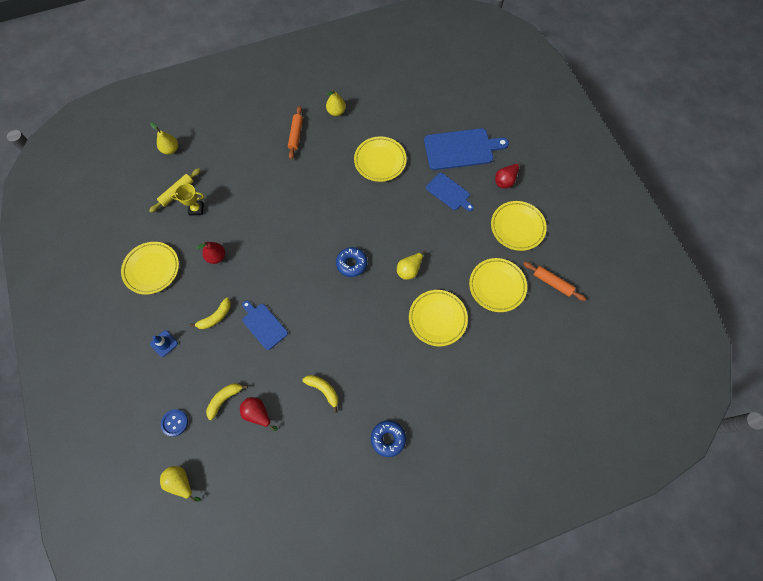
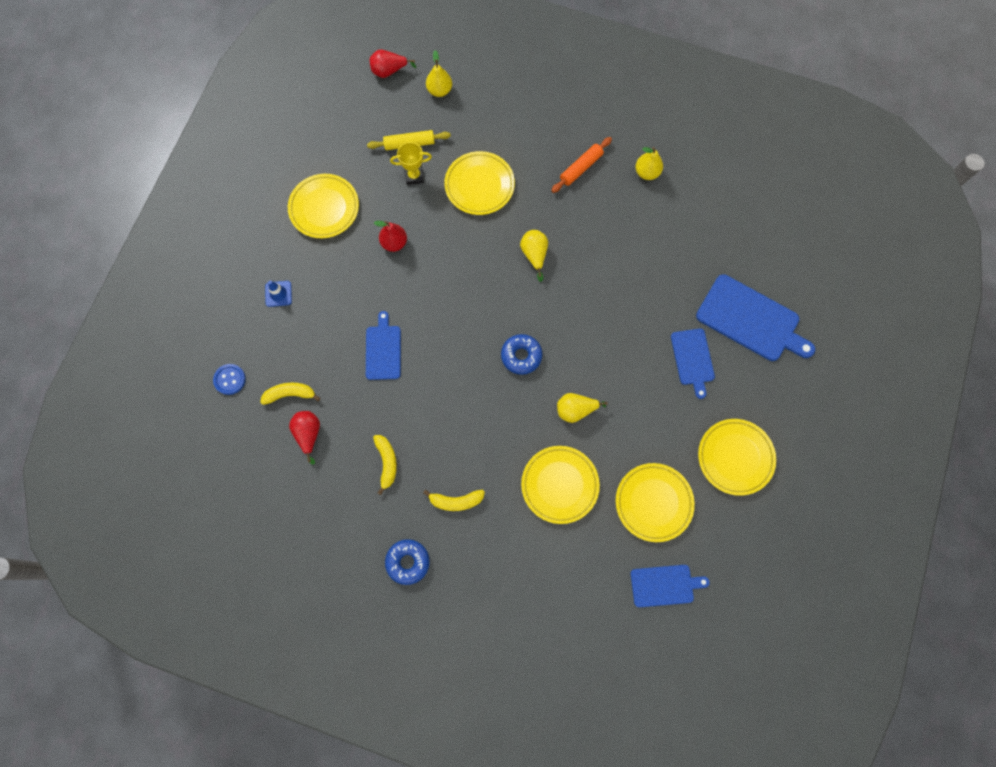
camera: 40 degrees right, 5 degrees up
yellow pear [160,466,201,502] -> yellow pear moved to [520,230,548,282]
yellow trophy [171,184,204,216] -> yellow trophy turned 45 degrees counterclockwise [390,142,432,185]
yellow banana [190,298,231,329] -> yellow banana moved to [423,490,485,511]
yellow plate [354,136,407,182] -> yellow plate moved to [444,151,515,215]
red pear [495,162,521,188] -> red pear moved to [370,49,416,78]
orange rolling pin [523,262,586,301] -> none
none -> blue cutting board [631,565,709,607]

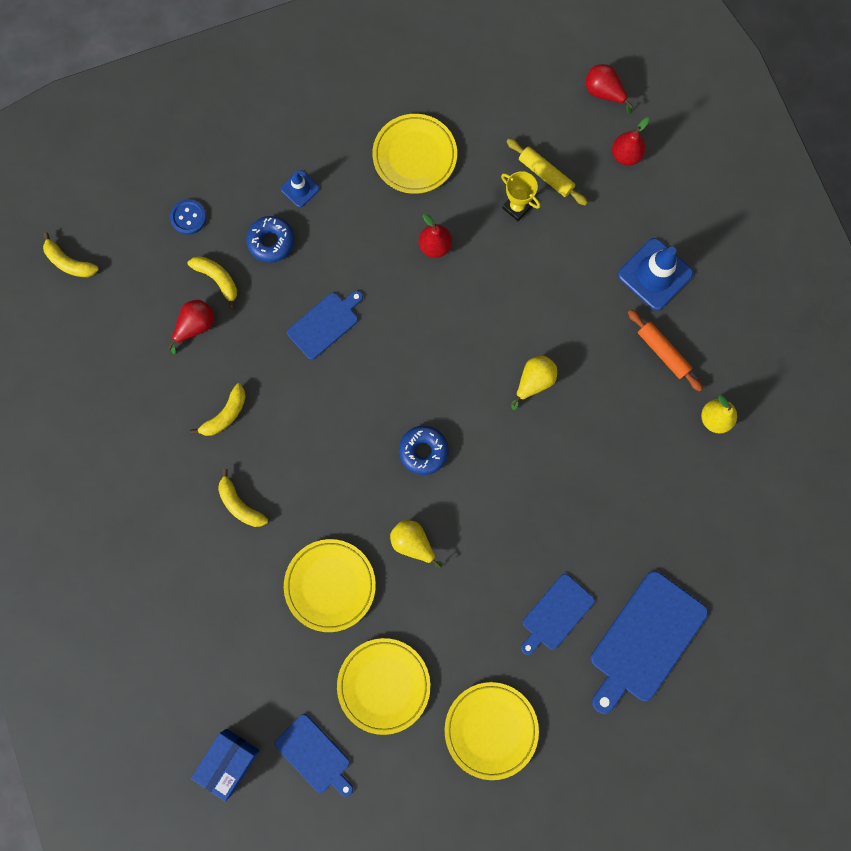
camera: 50 degrees right, 5 degrees up
blue donut [385,539,430,585] -> blue donut moved to [246,216,294,263]
yellow pear [426,50,452,97] -> red pear [612,118,649,166]
yellow plate [444,151,515,215] -> none
orange rolling pin [551,137,612,193] -> orange rolling pin turned 45 degrees clockwise [628,310,703,392]
blue cutting board [696,274,815,361] -> blue cutting board turned 45 degrees clockwise [591,571,708,714]
none -> yellow banana [43,232,99,277]
none -> blue box [191,729,260,801]
none -> blue traffic cone [618,238,693,310]

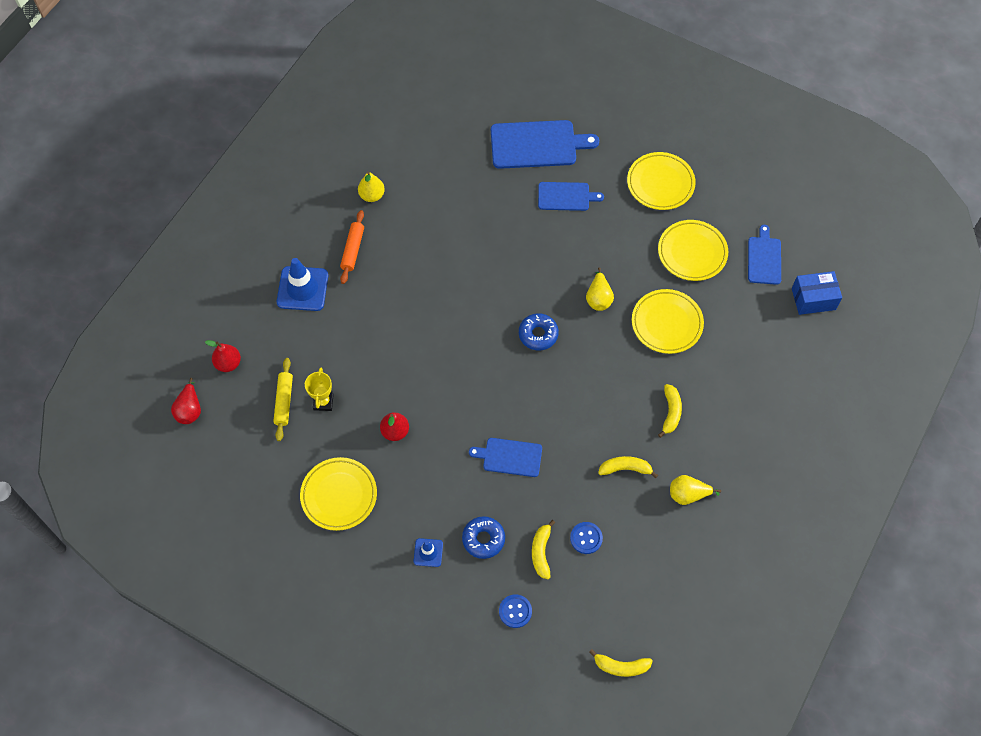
camera: 130 degrees left, 15 degrees down
yellow banana [43,232,99,277] -> yellow banana turned 105 degrees clockwise [589,649,653,677]
red pear [168,300,214,354] -> blue button [570,522,603,554]
yellow pear [511,356,557,410] -> yellow pear moved to [670,475,721,505]

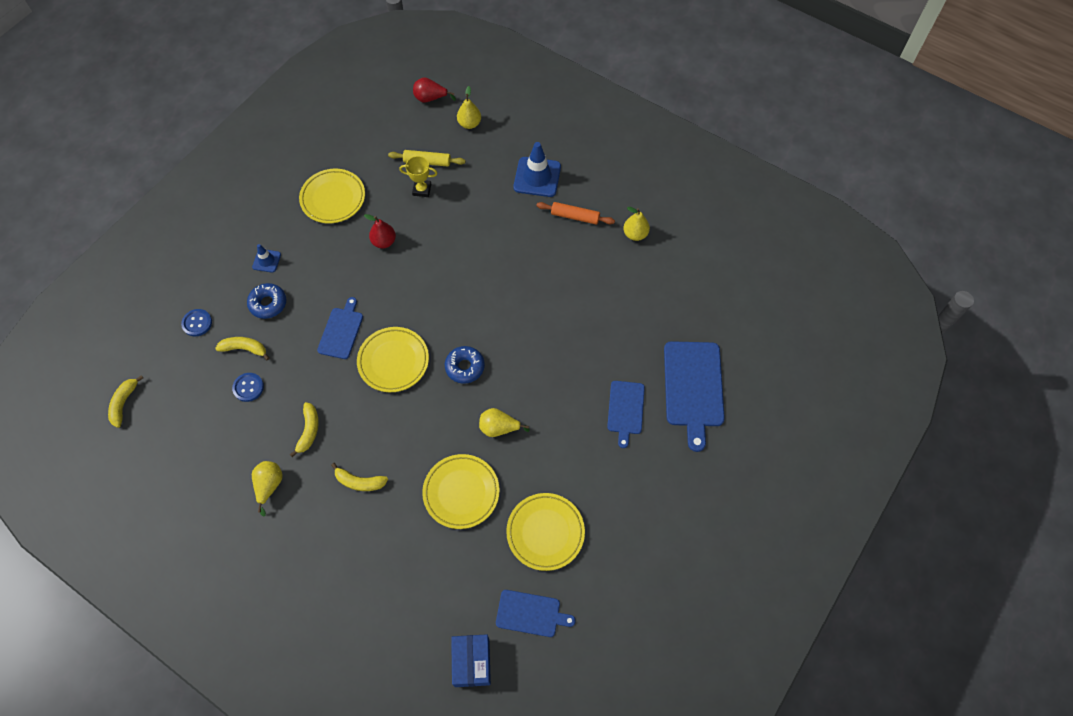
camera: 95 degrees right, 0 degrees up
red pear [205,340,241,372] -> yellow pear [457,86,481,129]
yellow plate [627,152,696,210] -> yellow plate moved to [357,327,429,392]

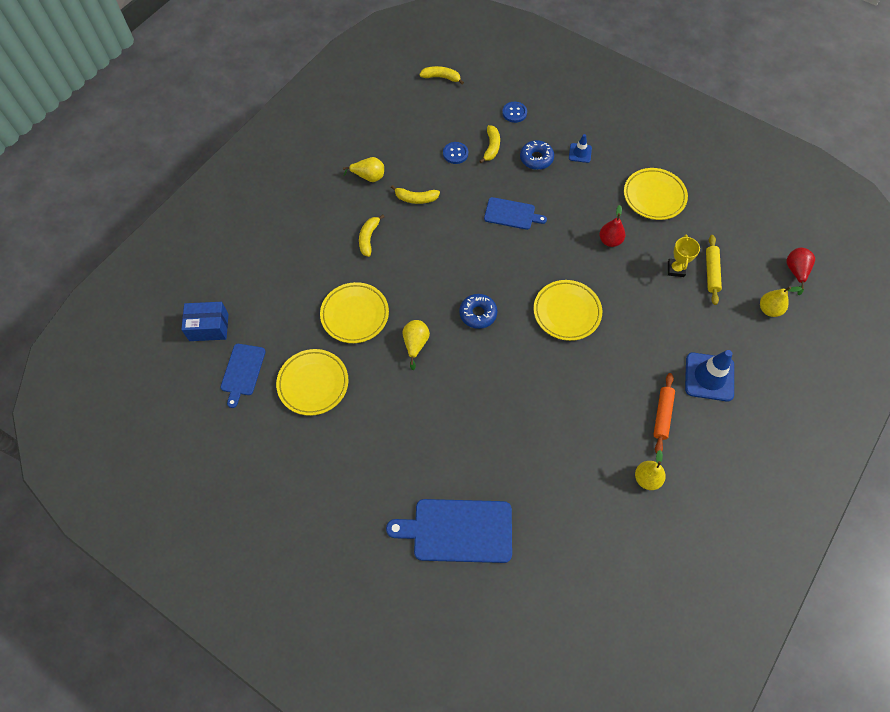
camera: 90 degrees right, 0 degrees up
yellow plate [357,327,429,392] -> yellow plate moved to [534,280,602,341]
blue cutting board [607,381,645,448] -> none

